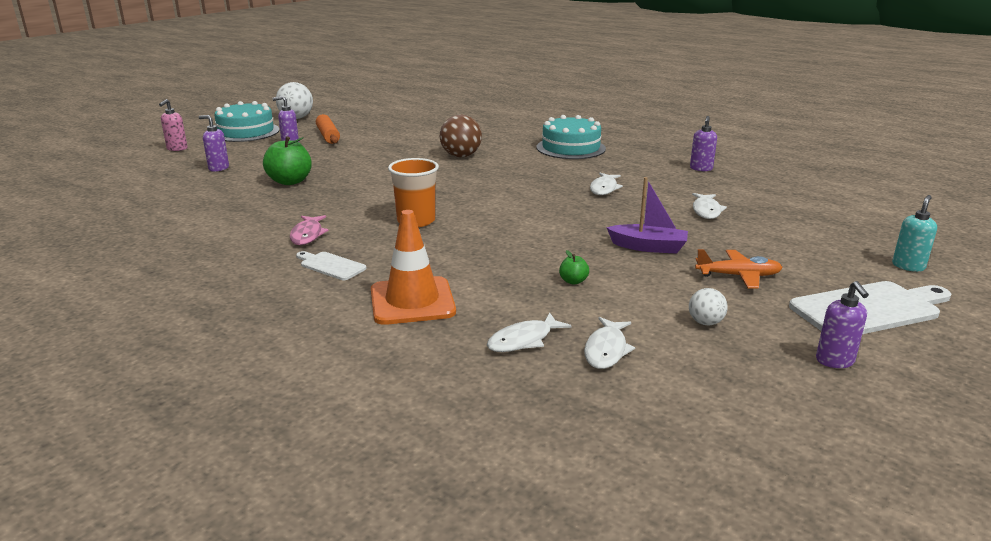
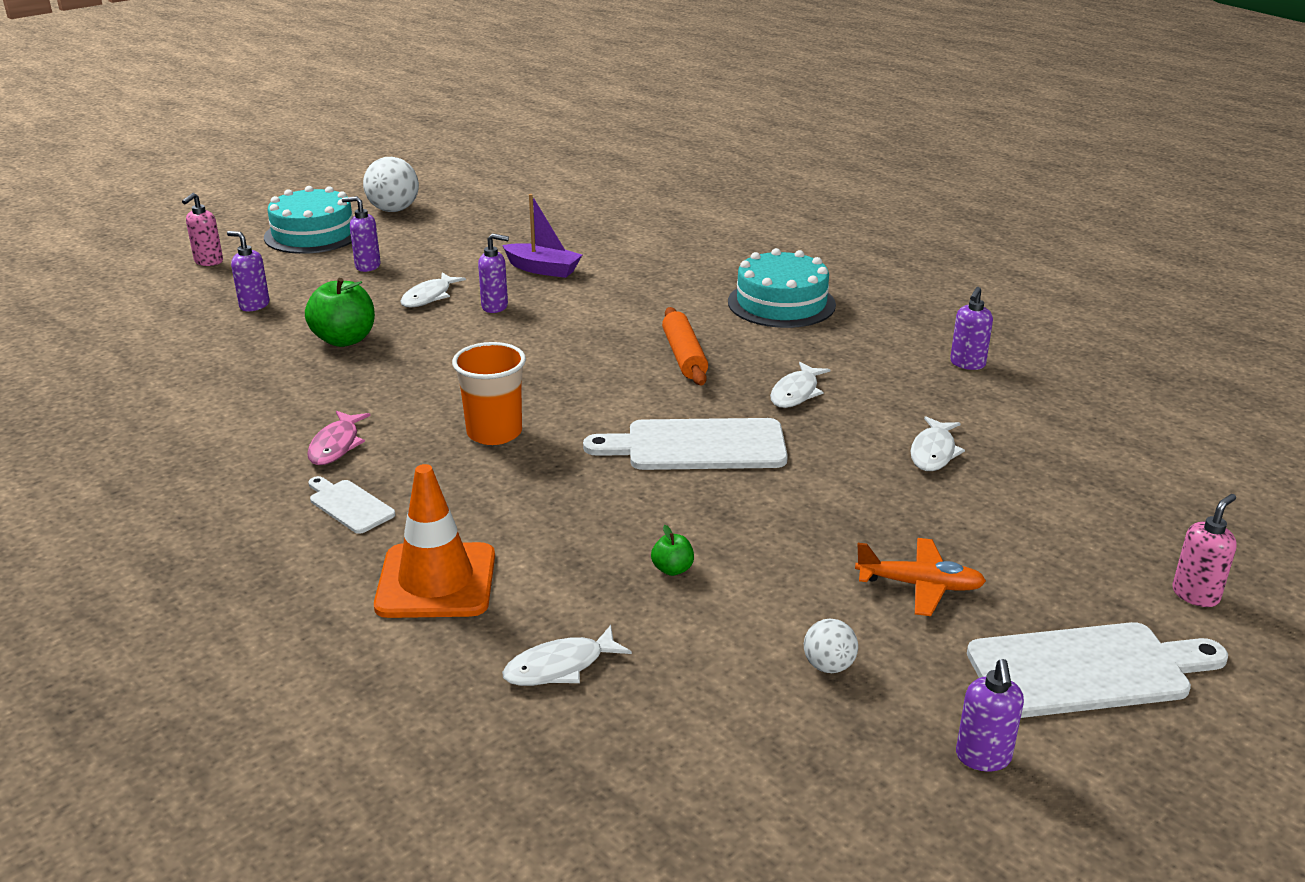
camera: 10 degrees right, 5 degrees up
orange rolling pin [316,114,340,144] -> orange rolling pin moved to [662,307,708,386]
brown ball [440,115,482,157] -> none
white fish [584,317,635,369] -> white fish moved to [400,272,466,308]
purple boat [606,177,688,254] -> purple boat moved to [502,194,582,278]
turquoise soap dispenser [892,195,937,272] -> pink soap dispenser [1172,494,1237,607]
none -> purple soap dispenser [478,233,509,313]
none -> white cutting board [583,418,788,470]

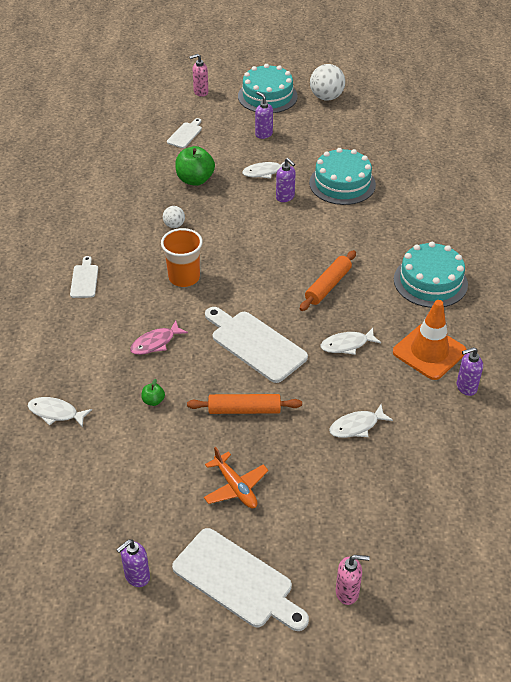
camera: 45 degrees right, 15 degrees up
purple soap dispenser [227,231,270,311] -> white cutting board [167,118,202,148]
pink fish [307,411,371,465] -> pink fish moved to [130,320,188,355]
orange traffic cone [374,464,495,618] -> orange traffic cone moved to [393,300,467,380]
purple boat [502,194,582,278] -> turquoise cake [309,148,376,205]
white ball [804,619,858,673] -> white ball moved to [163,206,185,228]
none -> orange rolling pin [187,394,302,414]

